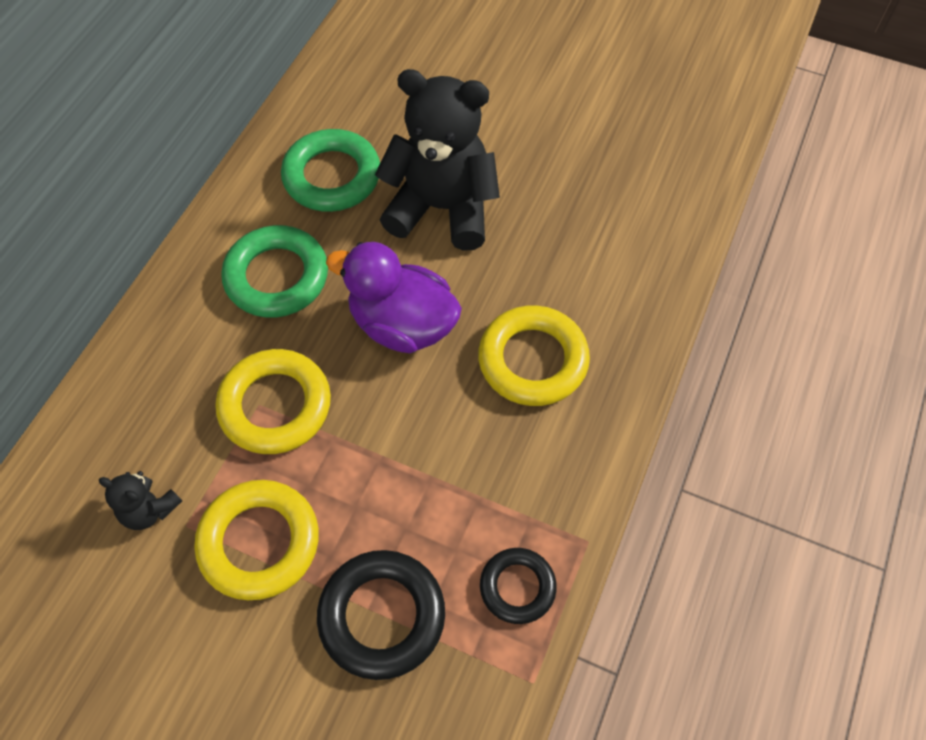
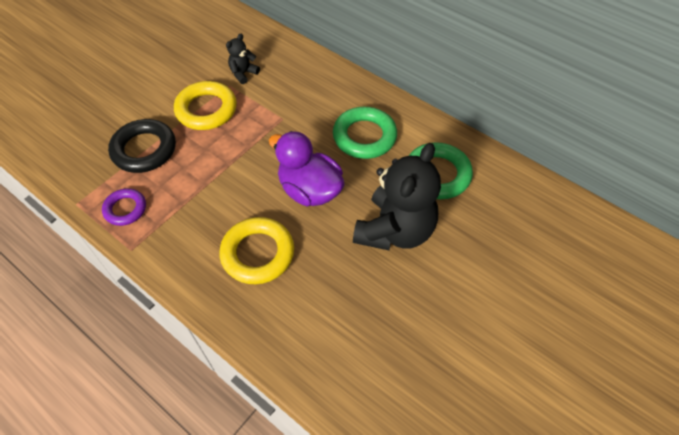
camera: 105 degrees right, 5 degrees down
yellow ring [215,349,331,454] -> none
purple duck [326,242,462,353] -> purple duck turned 90 degrees counterclockwise [269,131,345,206]
black ring [480,548,557,624] -> purple ring [102,188,146,226]

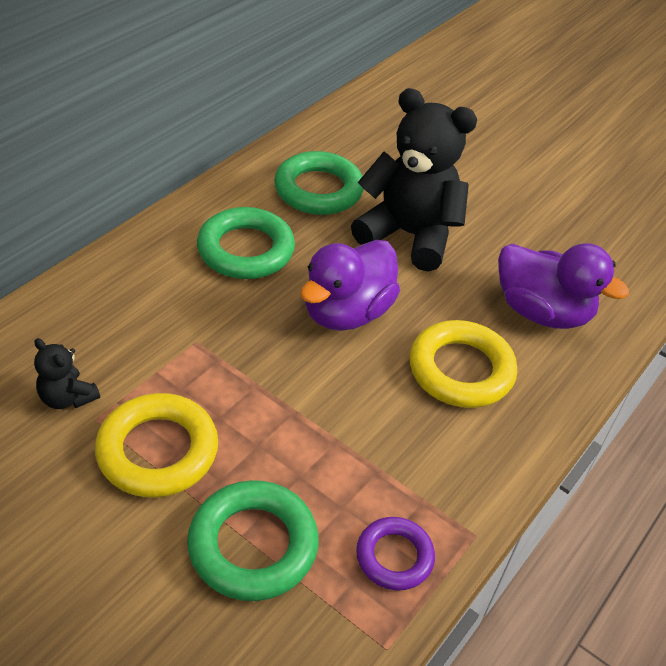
camera: 95 degrees left, 10 degrees down
black ring [108,119,176,173] -> green ring [187,480,319,601]
none -> purple duck [498,243,629,329]

